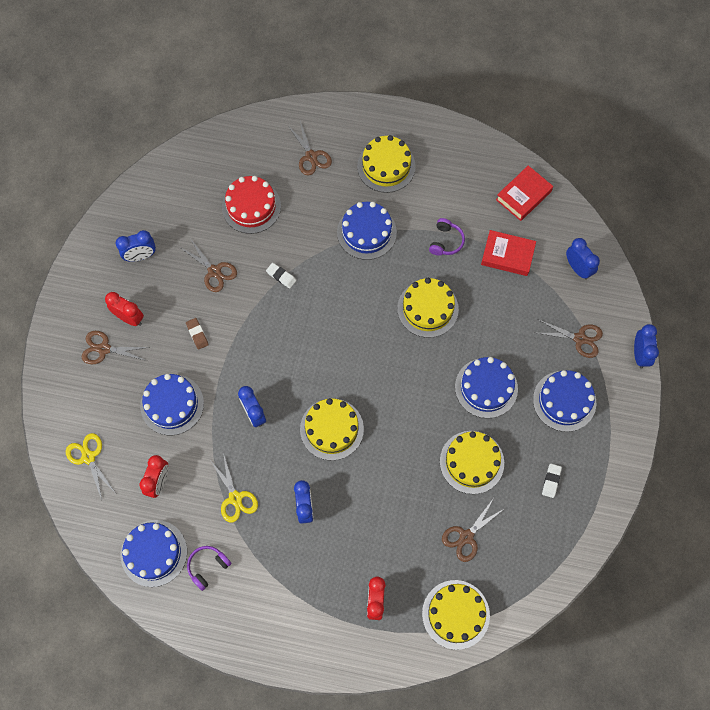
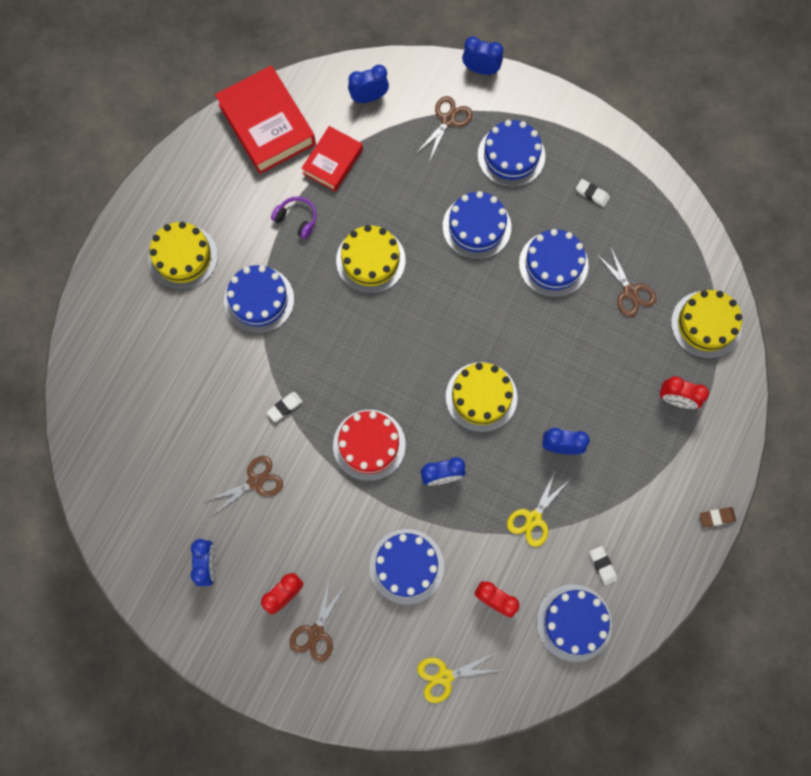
camera: 75 degrees left, 5 degrees up
brown eraser [186,318,209,350] -> brown eraser moved to [699,507,736,527]
purple headphones [187,546,232,591] -> white eraser [590,546,617,586]
yellow scissors [210,453,258,523] -> yellow scissors turned 135 degrees clockwise [507,469,569,547]
red cake [222,176,281,234] -> red cake moved to [333,410,406,481]
brown scissors [288,121,332,175] -> none
yellow cake [440,431,504,494] -> blue cake [519,229,589,297]
red book [496,165,553,221] -> red book [215,66,316,174], size x1.66

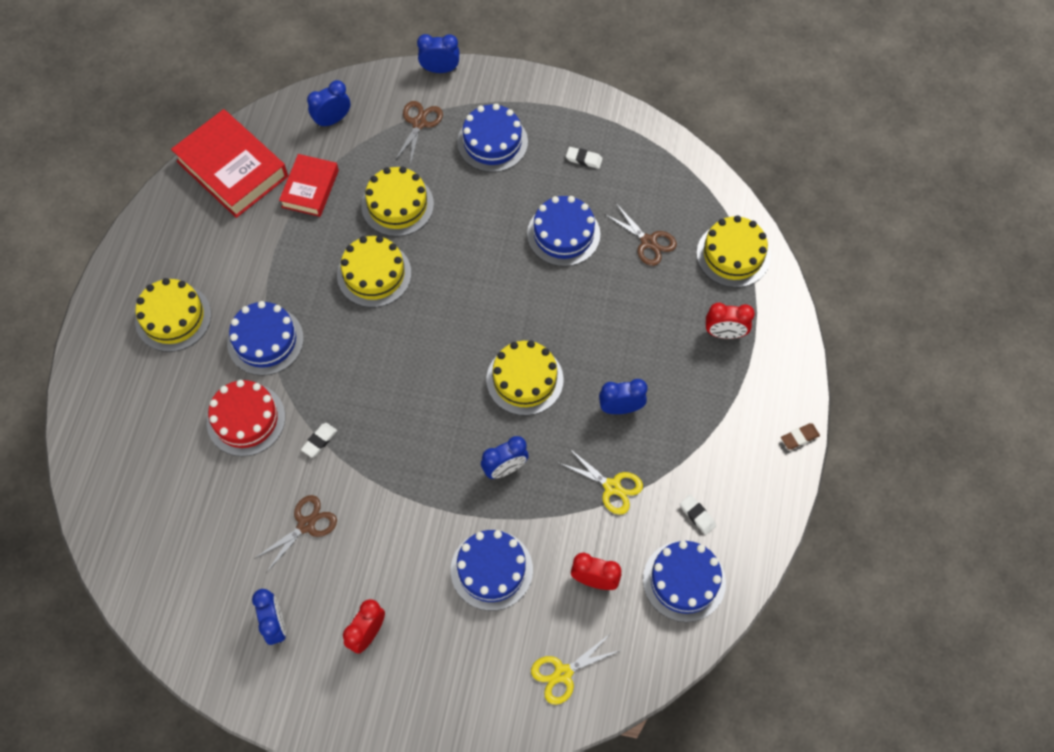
camera: 15 degrees left, 10 degrees down
purple headphones [271,196,317,239] -> none
brown scissors [290,578,345,662] -> none
red cake [333,410,406,481] -> red cake moved to [207,380,285,456]
blue cake [443,191,511,260] -> none
yellow scissors [507,469,569,547] -> yellow scissors turned 75 degrees counterclockwise [559,448,643,515]
none -> yellow cake [361,166,434,237]

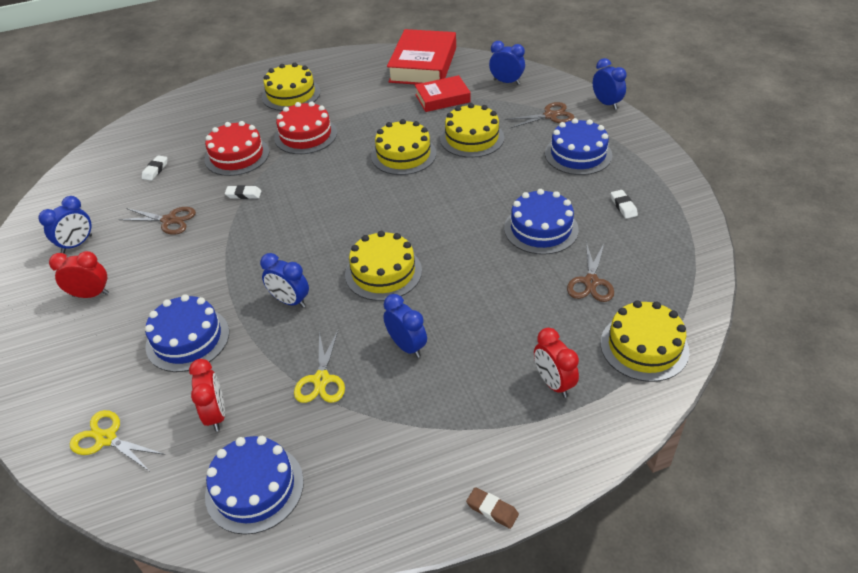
camera: 60 degrees right, 20 degrees down
blue cake [227,301,304,376] -> red cake [274,101,337,154]
white eraser [680,495,716,535] -> white eraser moved to [142,155,168,181]

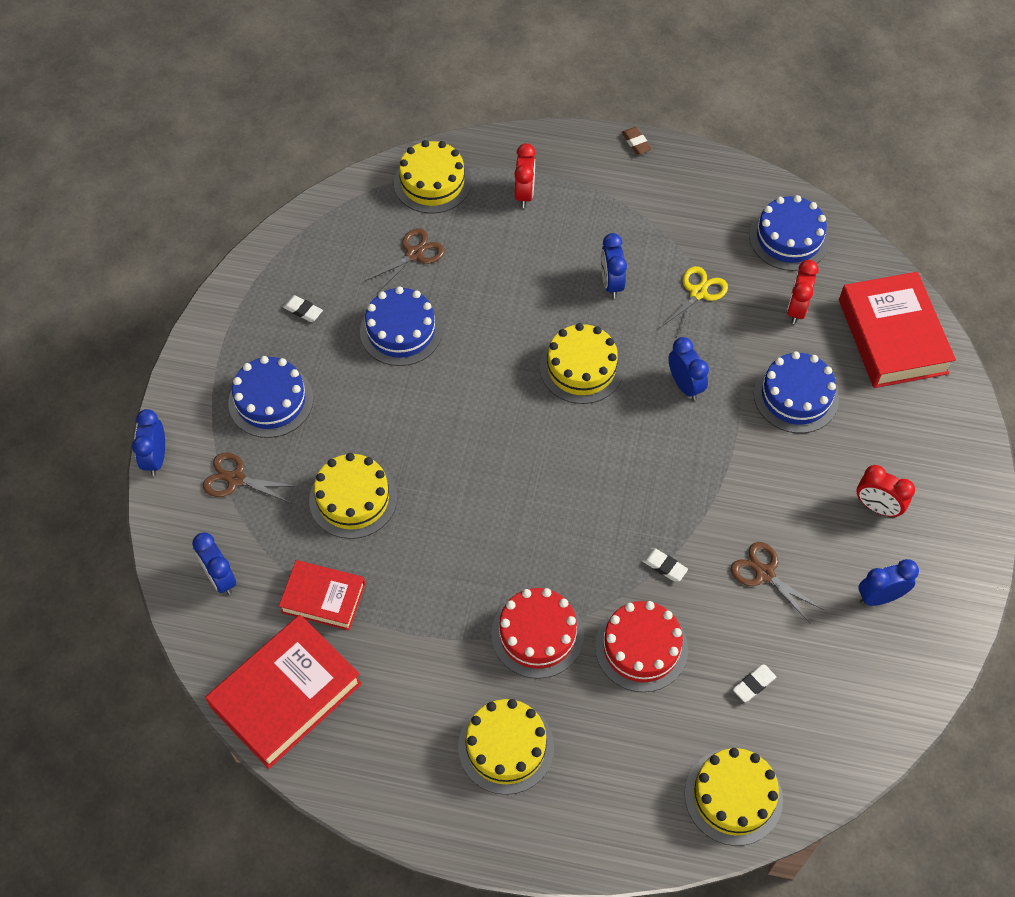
camera: 150 degrees left, 15 degrees up
yellow scissors [70,410,165,471] -> red book [839,272,956,388]
yellow cake [371,119,436,175] -> yellow cake moved to [685,748,783,846]
white eraser [611,190,638,219] -> white eraser turned 75 degrees counterclockwise [283,295,323,322]

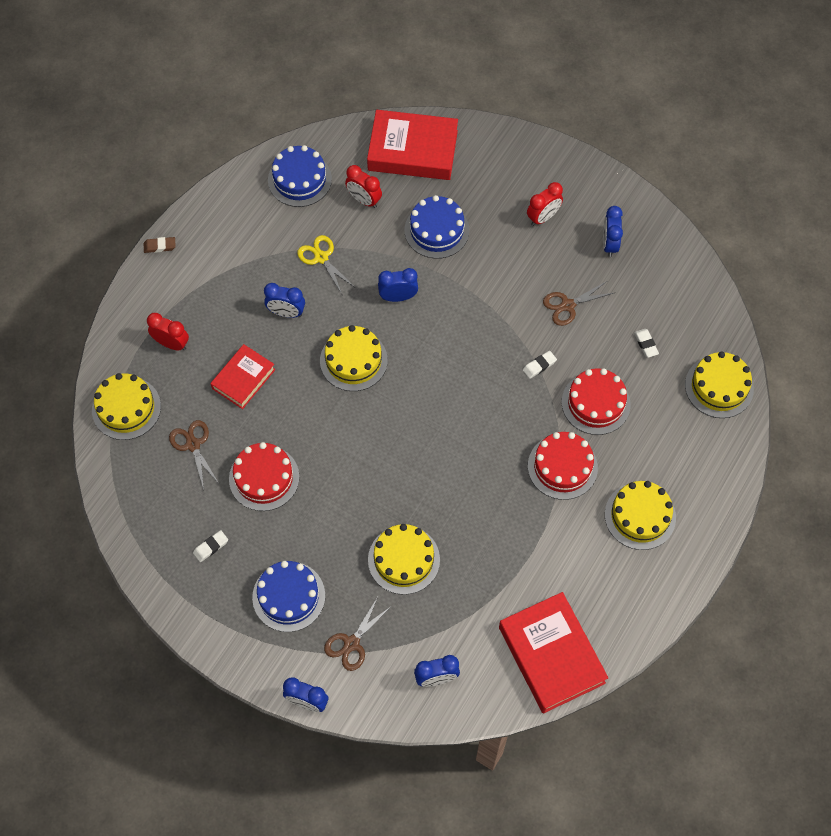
camera: 70 degrees left, 5 degrees up
red book [279,560,365,630] -> red book moved to [210,344,275,409]
blue cake [360,286,443,366] -> red cake [229,442,299,511]

